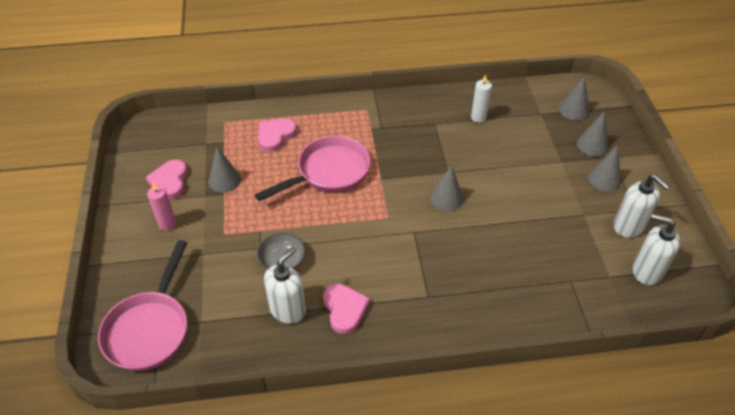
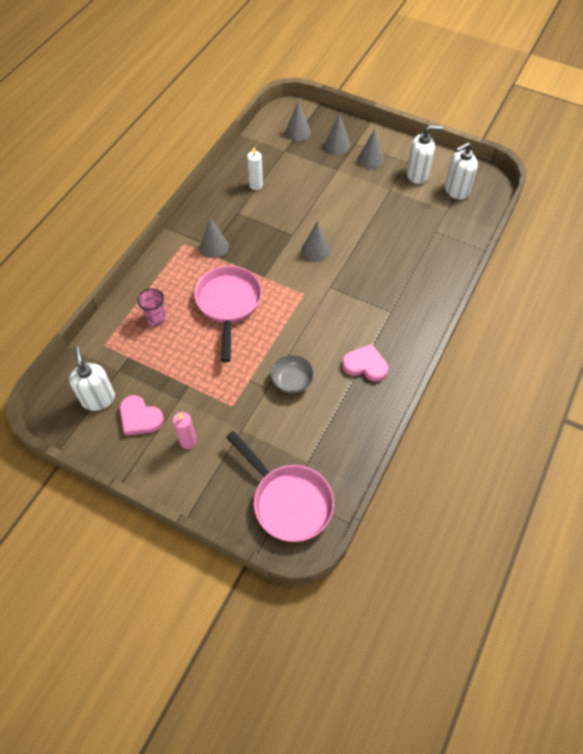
camera: 55 degrees left, 10 degrees up
grey cone [208,147,241,193] -> grey cone moved to [200,218,229,258]
pink heart [258,119,297,152] -> pink cup [137,288,166,325]
white soap dispenser [264,247,306,324] -> white soap dispenser moved to [69,346,115,411]

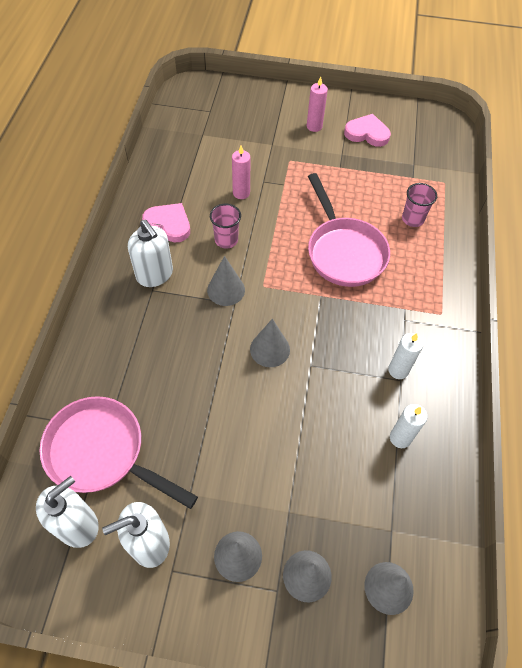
camera: 160 degrees right, 0 degrees up
white soap dispenser [69,346,115,411] -> white soap dispenser moved to [128,219,173,287]
grey cone [200,218,229,258] -> grey cone moved to [207,256,245,306]
pink pan [226,431,334,542] -> pink pan moved to [39,396,198,509]
grey bowl [270,355,314,393] -> pink candle [232,146,251,199]
pink heart [342,344,388,382] -> pink heart turned 150 degrees counterclockwise [142,203,190,242]
none -> pink cup [210,204,241,248]
none -> white candle [388,333,424,379]

